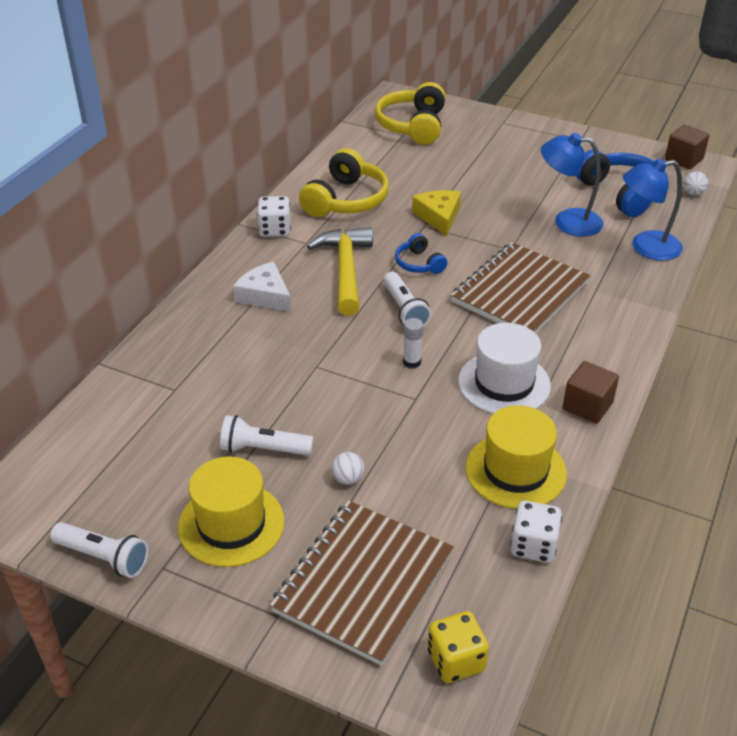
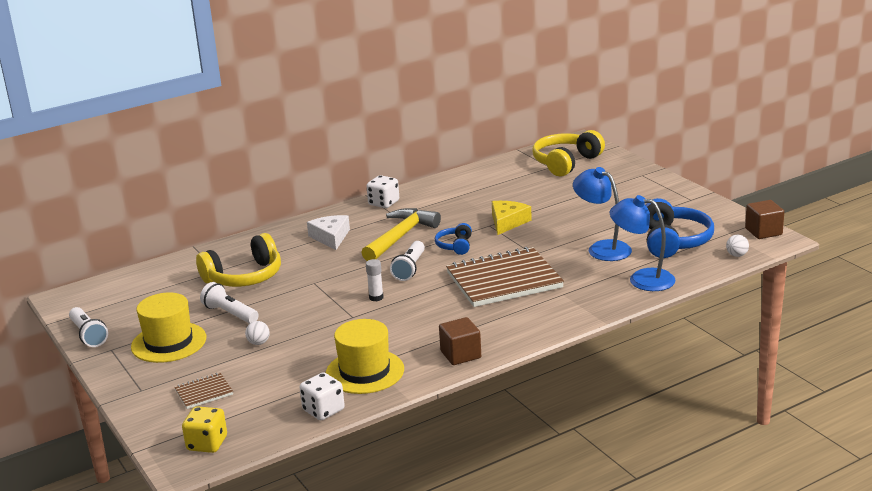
camera: 35 degrees right, 15 degrees down
brown notebook [270,500,454,666] -> brown notebook [174,373,233,409], size x0.45
yellow headphones [299,148,389,217] -> yellow headphones moved to [196,233,281,287]
white hat [458,323,551,414] -> none

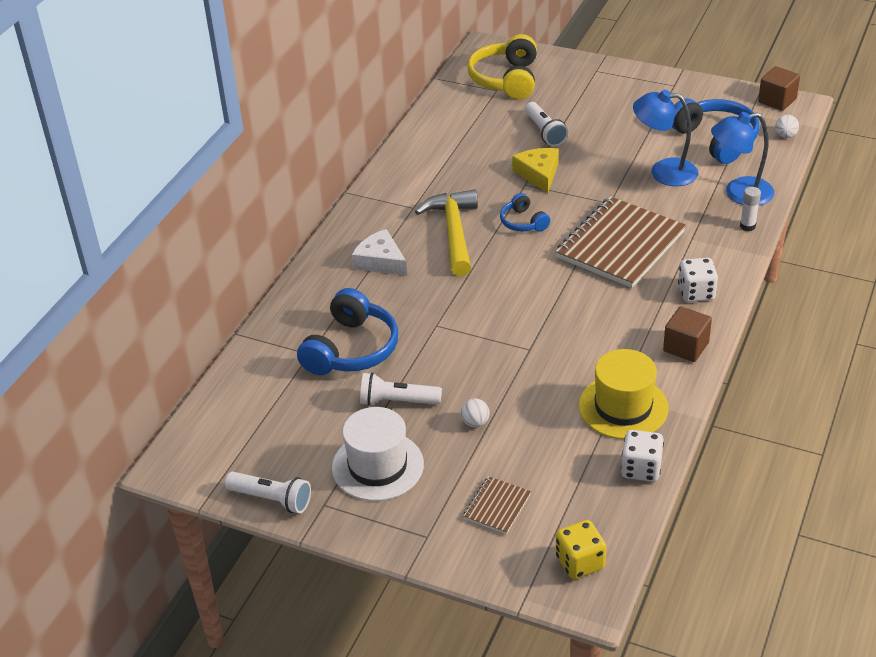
camera: 35 degrees left, 15 degrees up
yellow hat [131,292,206,363] -> white hat [332,407,424,501]
yellow headphones [196,233,281,287] -> blue headphones [297,288,398,375]
white glue stick [366,259,384,301] -> white glue stick moved to [740,187,761,231]
white dice [367,175,399,208] -> white dice moved to [678,258,718,302]
white flashlight [390,241,425,281] -> white flashlight moved to [525,102,568,147]

